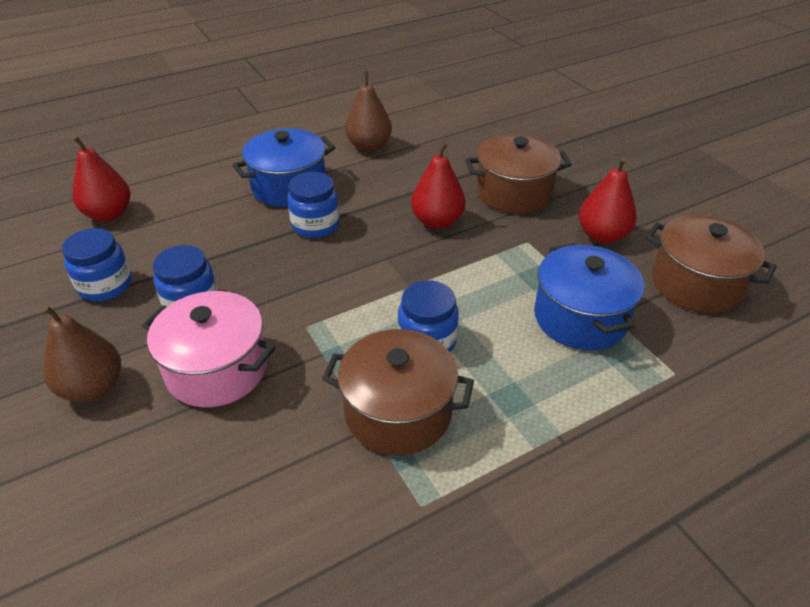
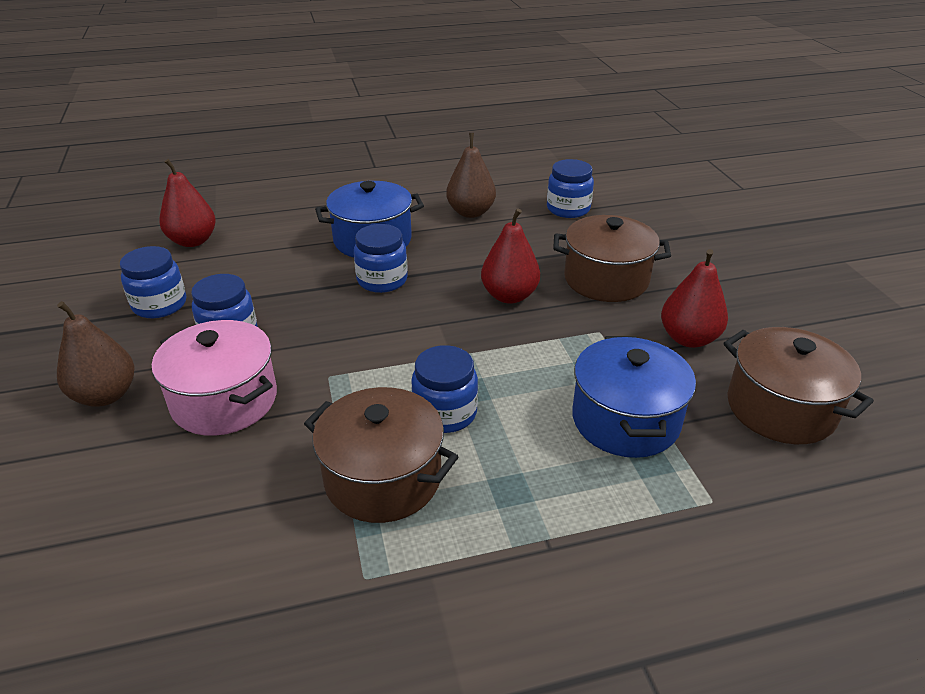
camera: 15 degrees right, 5 degrees down
none -> blue jar [547,159,594,218]

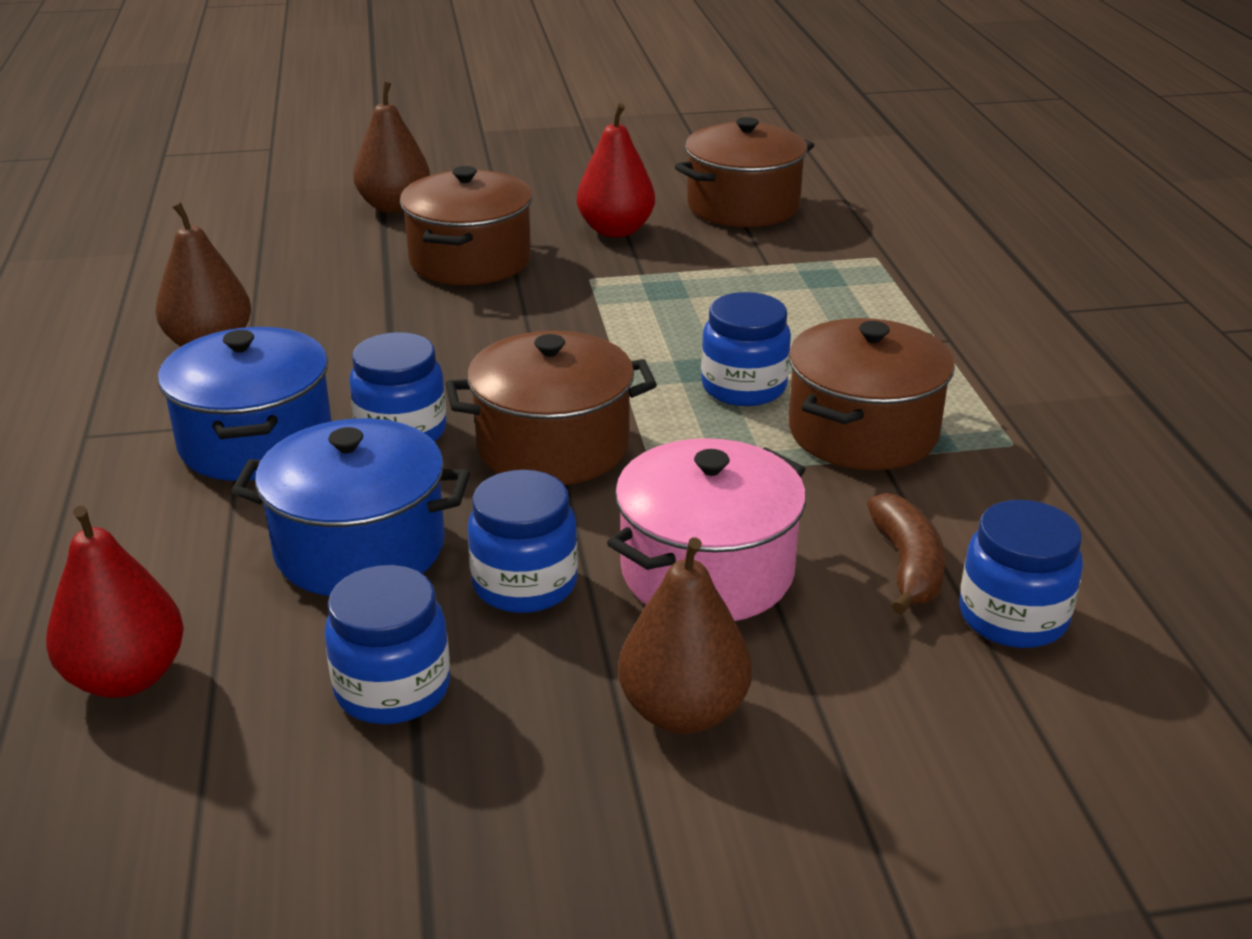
camera: 85 degrees left, 5 degrees down
red pear [481,208,540,304] -> none
blue jar [547,159,594,218] -> blue jar moved to [959,500,1083,648]
blue pot [572,336,696,458] -> blue pot moved to [231,418,470,596]
none -> brown pear [353,82,430,213]
none -> brown pot [446,331,657,485]
none -> brown banana [867,493,945,615]

